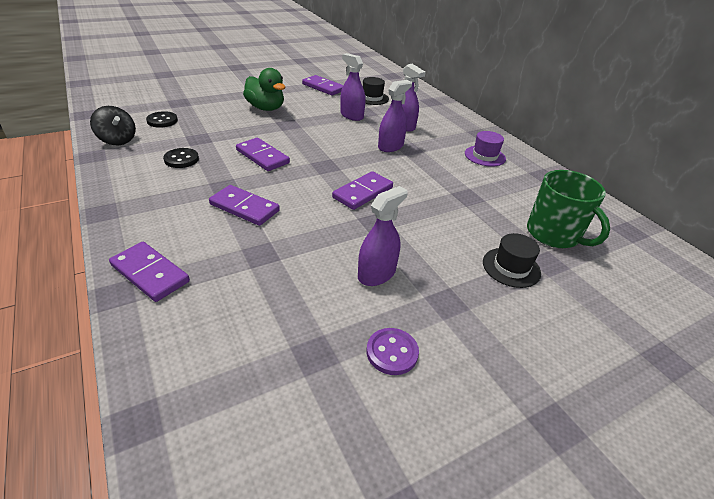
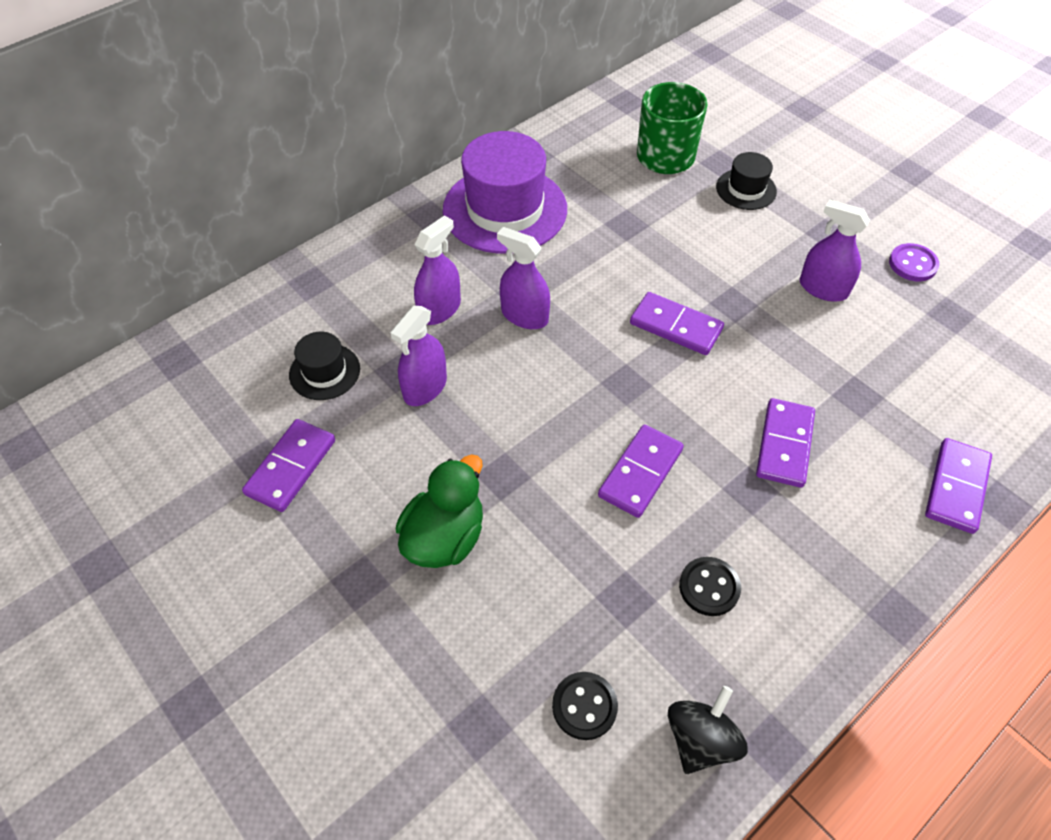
camera: 100 degrees left, 15 degrees up
purple hat [465,131,506,167] -> purple hat [443,131,567,254], size x2.04

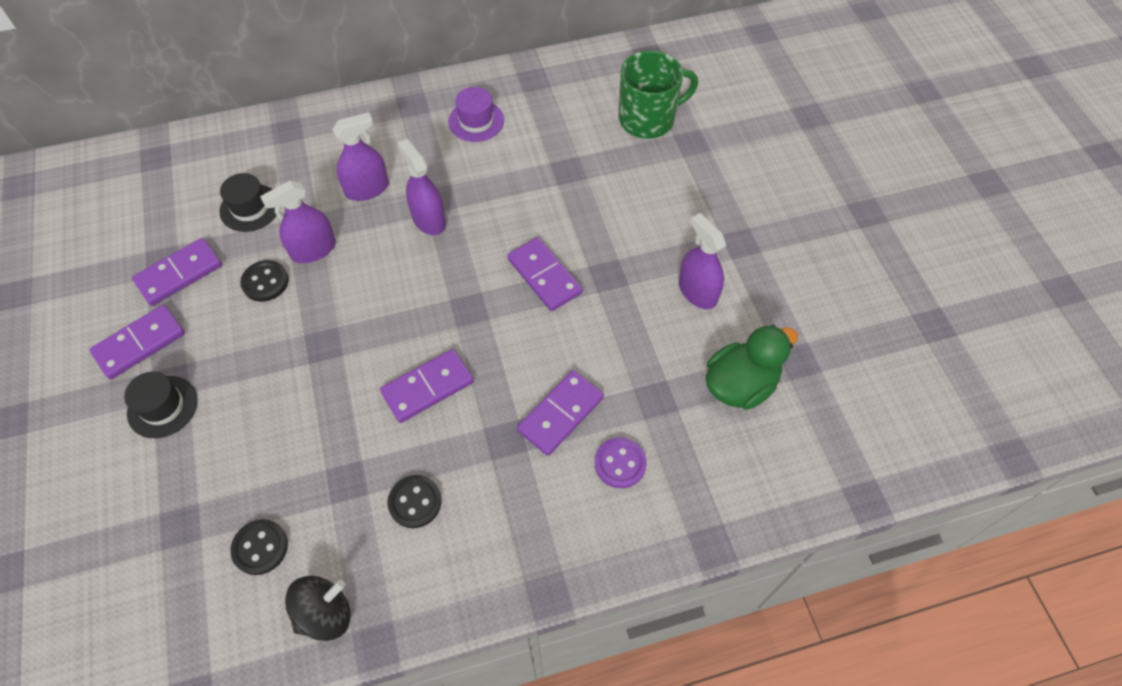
camera: 25 degrees right, 5 degrees up
green duck [396,454,483,568] -> green duck moved to [706,324,798,410]
purple hat [443,131,567,254] -> purple hat [448,87,504,142], size x0.49
black hat [716,152,777,210] -> black hat moved to [124,372,198,438]
purple button [889,243,939,281] -> purple button moved to [595,437,647,488]
purple domino [925,438,992,534] -> purple domino moved to [89,305,185,380]
none -> black button [240,260,289,302]

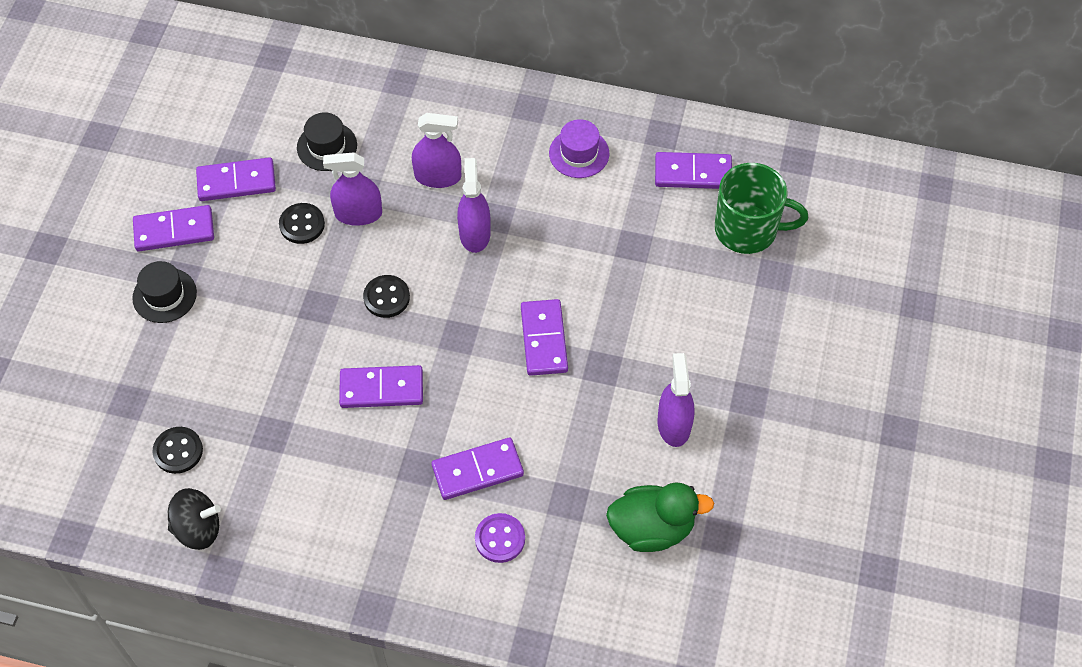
camera: 30 degrees right, 0 degrees up
black button [388,475,442,528] -> black button moved to [363,275,410,318]
none -> purple domino [655,152,732,189]

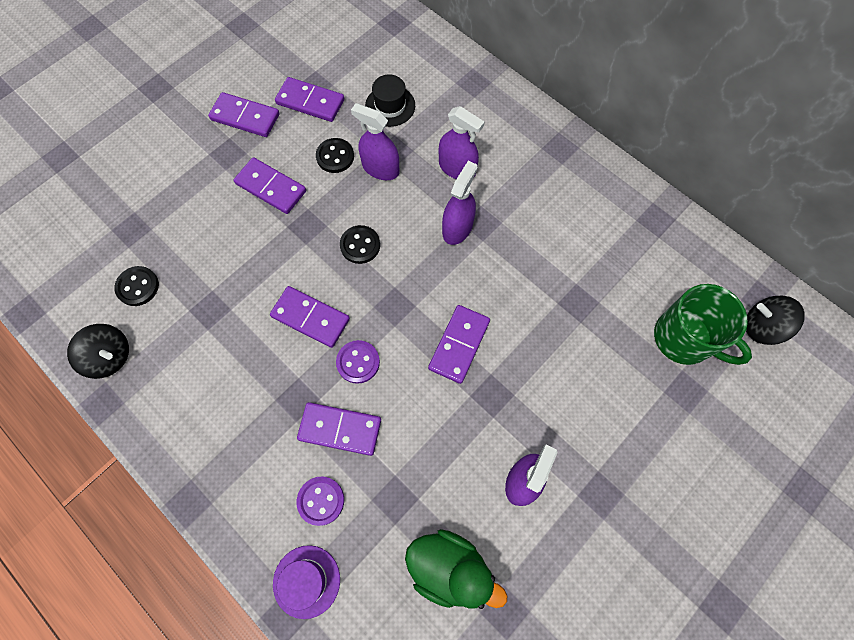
camera: 30 degrees right, 10 degrees up
black hat [132,261,197,323] -> none
purple hat [549,119,609,178] -> purple hat moved to [273,545,340,619]
purple domino [655,152,732,189] -> purple domino moved to [234,157,306,214]
none -> purple button [336,340,380,384]
none -> black spinning top [746,296,804,345]

